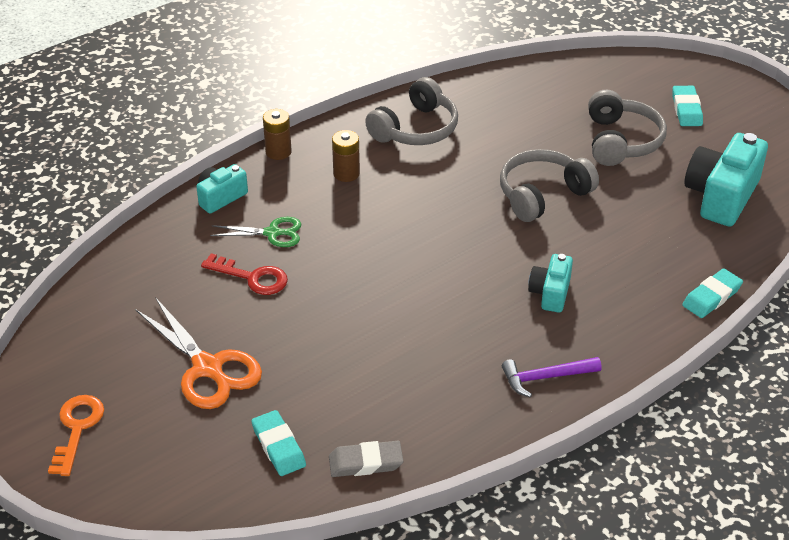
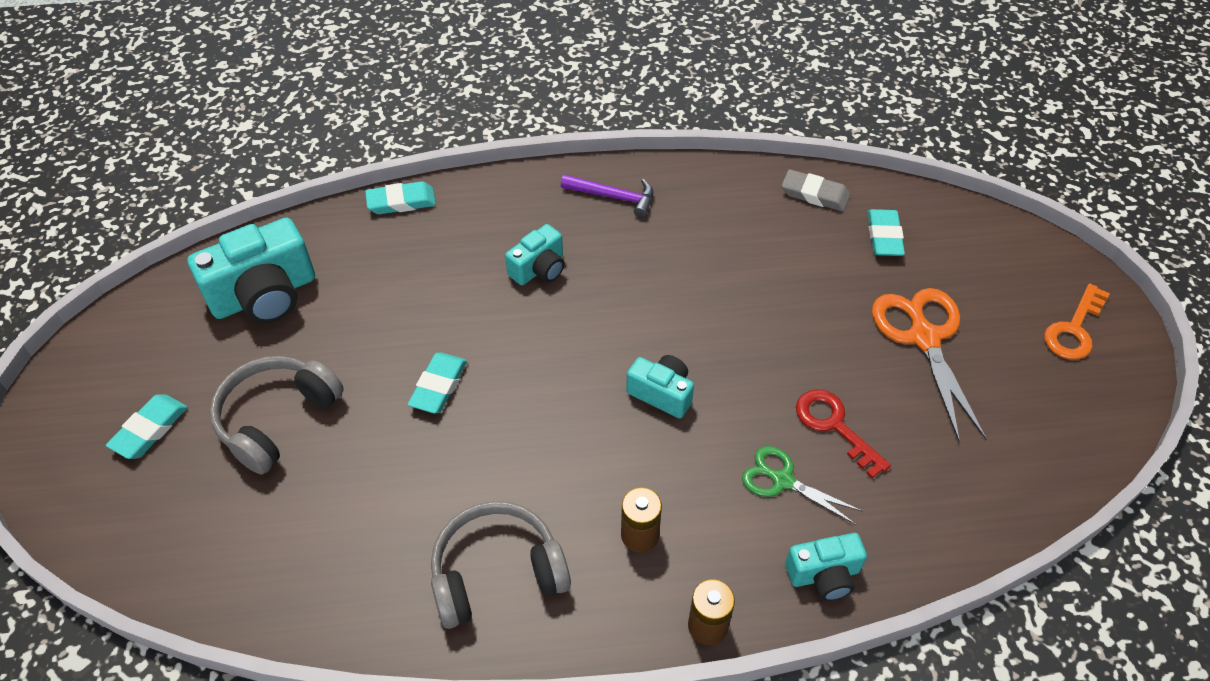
camera: 150 degrees left, 10 degrees up
grey headphones [500,149,599,222] -> turquoise eraser [408,353,467,414]
none -> turquoise camera [626,355,694,418]

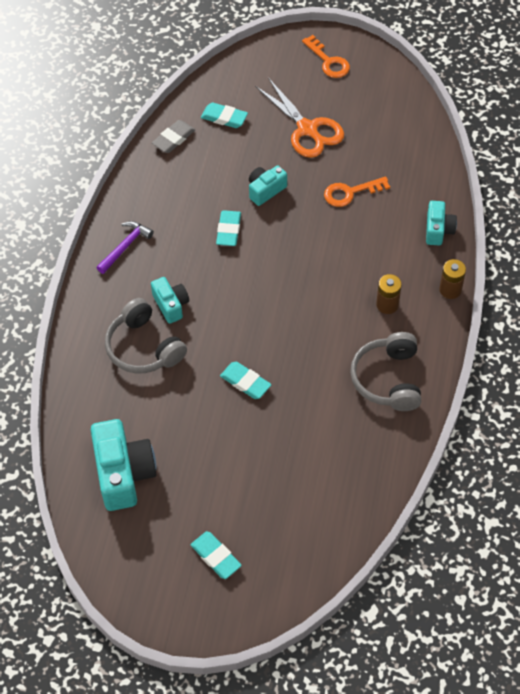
camera: 70 degrees left, 5 degrees up
grey headphones [210,356,344,475] -> grey headphones moved to [105,298,187,373]
turquoise eraser [365,181,436,214] -> turquoise eraser moved to [216,210,241,246]
turquoise camera [626,355,694,418] -> turquoise camera moved to [249,166,287,206]
green scissors [742,446,863,525] -> none
red key [796,389,891,479] -> orange key [324,176,390,207]
orange scissors [872,288,987,443] -> orange scissors turned 135 degrees counterclockwise [255,78,344,158]

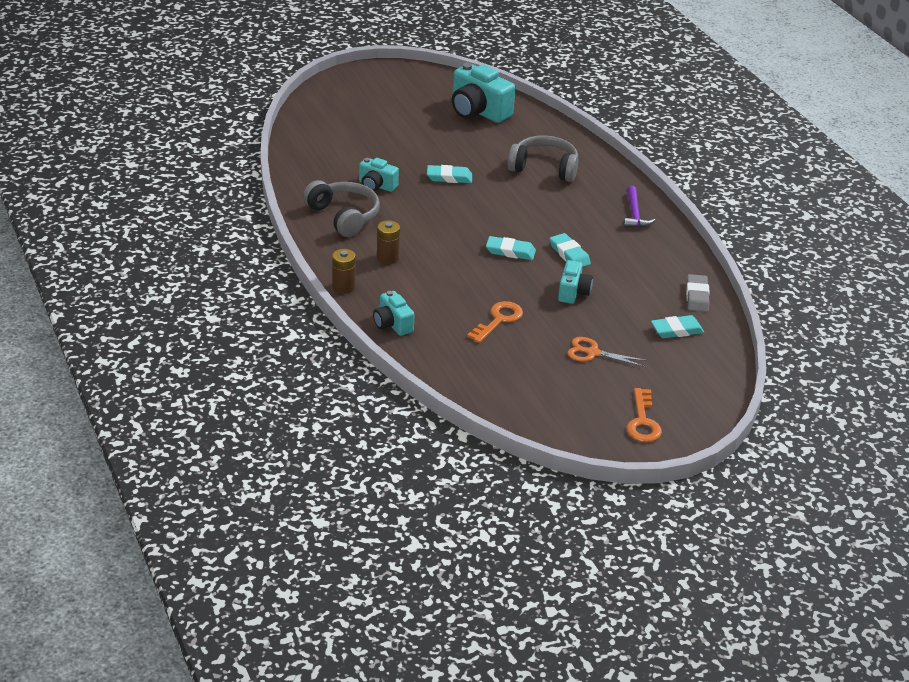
camera: 140 degrees right, 20 degrees down
turquoise camera [151,277,189,324] -> turquoise camera moved to [359,158,399,192]
turquoise eraser [190,531,242,579] -> turquoise eraser moved to [486,236,536,260]
orange scissors [255,78,344,158] -> orange scissors [567,337,647,367], size x0.60
orange key [302,35,350,78] -> orange key turned 105 degrees counterclockwise [627,388,662,442]

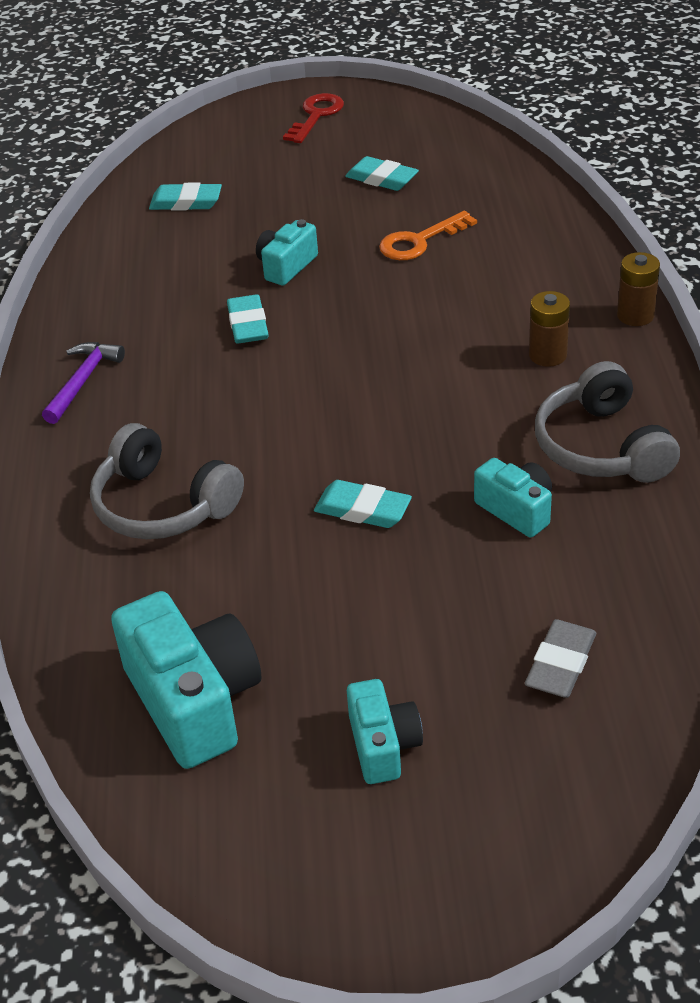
camera: 155 degrees left, 5 degrees up
turquoise camera [373,291,415,336] -> turquoise camera moved to [347,679,423,784]
turquoise eraser [486,236,536,260] -> turquoise eraser moved to [345,156,419,191]
orange scissors [567,337,647,367] -> none
orange key [627,388,662,442] -> red key [283,93,344,143]
grey eraser [686,274,710,312] -> grey eraser moved to [525,619,596,698]

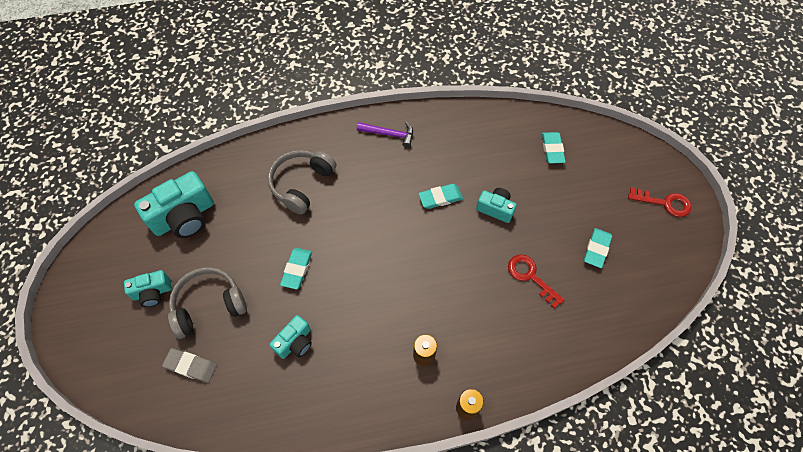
camera: 80 degrees right, 20 degrees up
orange key [379,211,477,260] -> red key [508,255,565,309]
grey headphones [535,361,680,483] -> grey headphones moved to [168,267,247,339]

